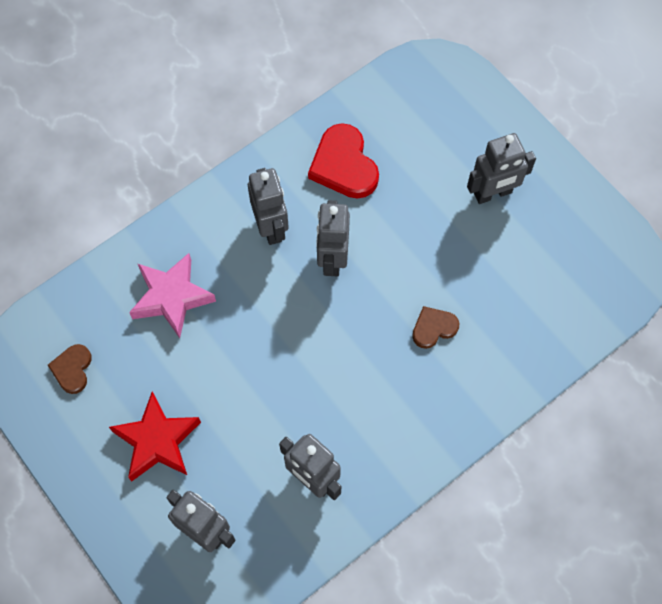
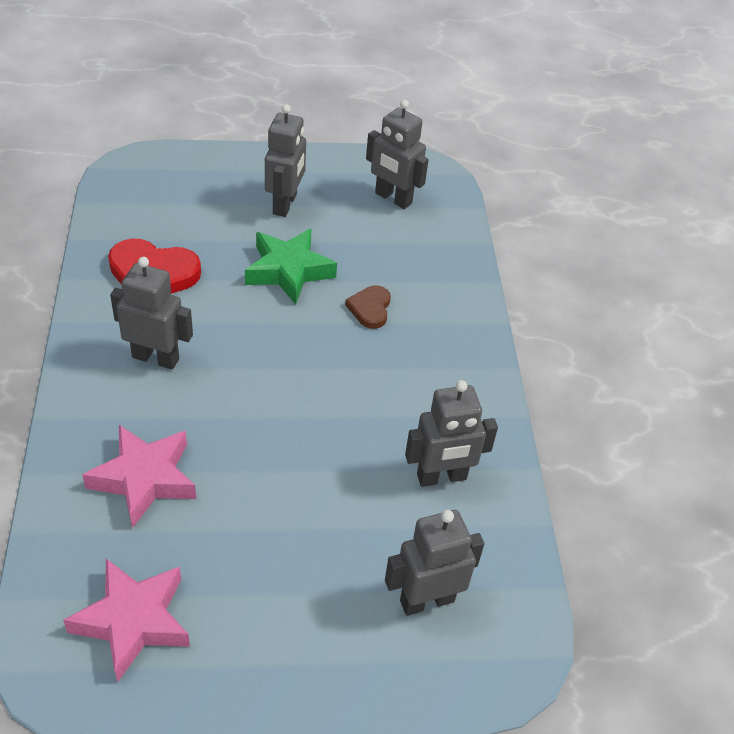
camera: 60 degrees left, 20 degrees down
brown heart [48,344,92,394] -> pink star [63,559,190,682]
red star [109,391,201,481] -> none
grey robot [316,200,350,277] -> grey robot moved to [366,100,429,209]
none -> green star [245,229,337,305]

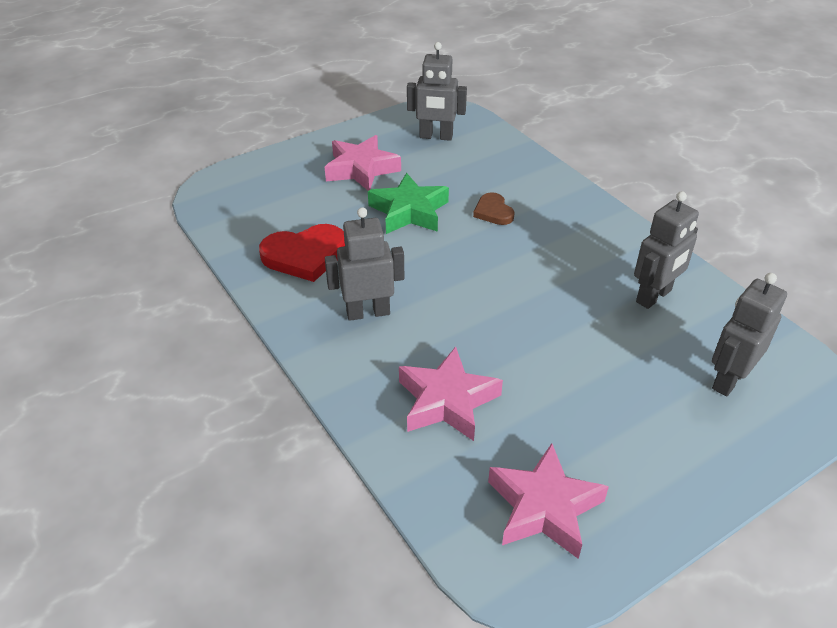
camera: 25 degrees left, 5 degrees down
grey robot [265,104,306,217] -> pink star [325,135,401,191]

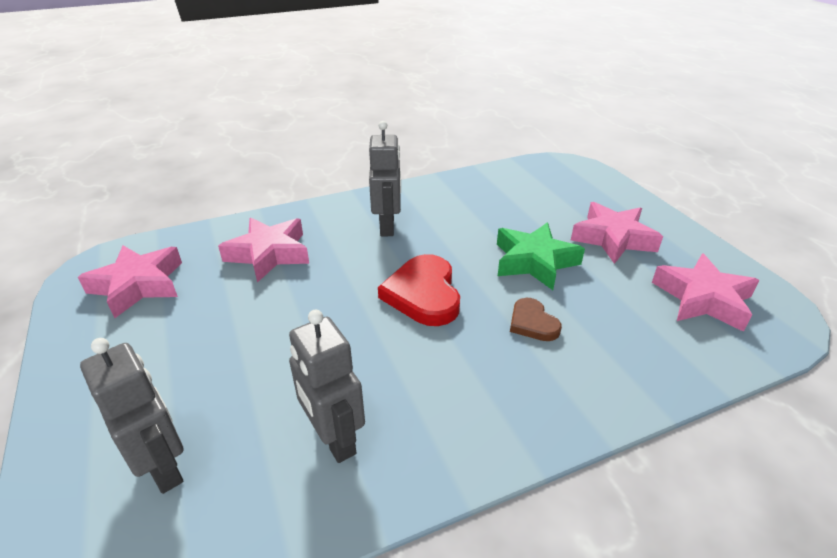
camera: 100 degrees right, 5 degrees down
red heart [259,224,345,282] -> red heart moved to [378,254,460,326]
grey robot [407,42,467,141] -> pink star [652,254,760,332]
brown heart [473,192,515,225] -> brown heart turned 105 degrees counterclockwise [510,298,562,341]

